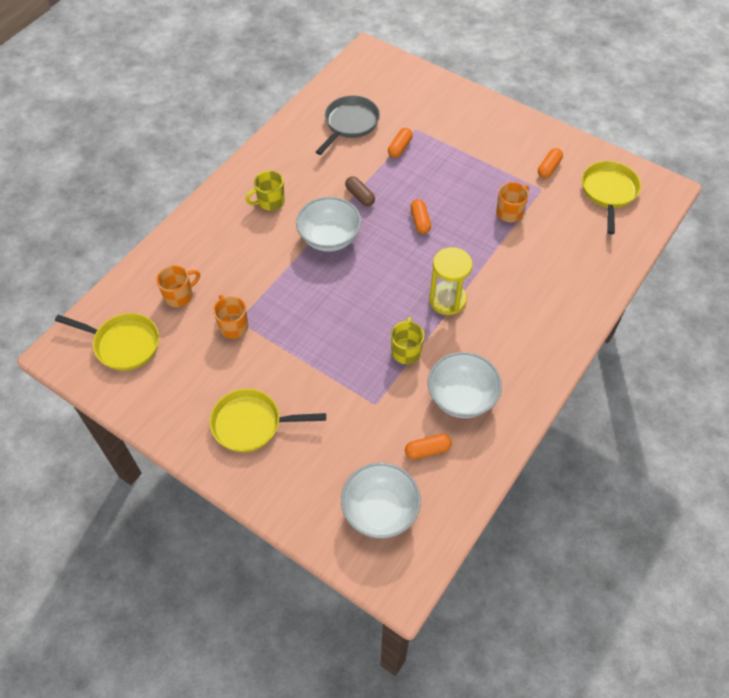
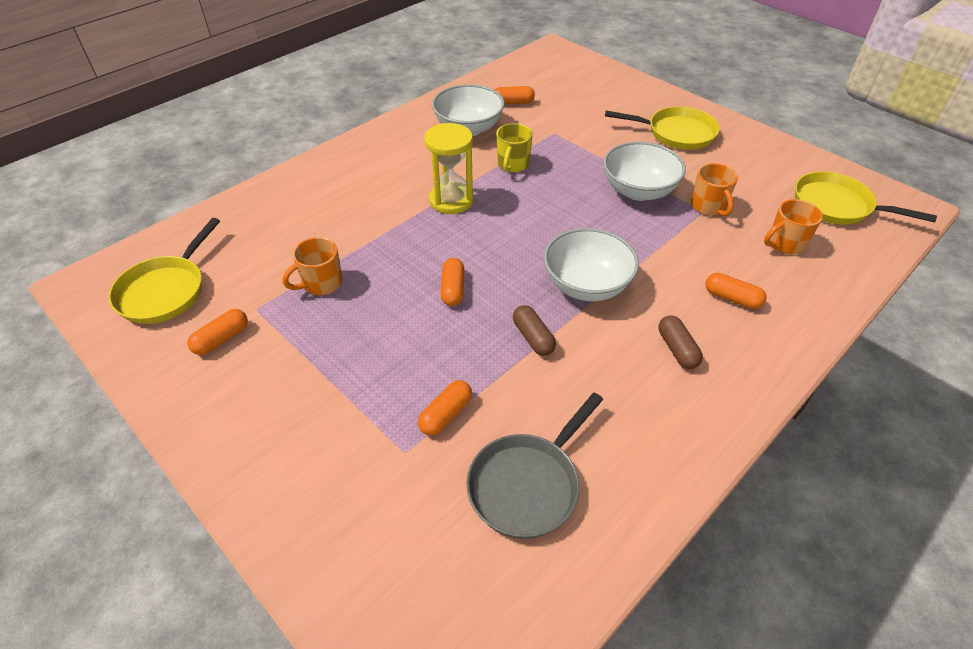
camera: 170 degrees left, 10 degrees down
yellow mug [245,171,285,211] -> brown capsule [659,315,703,369]
white bowl [341,463,421,539] -> white bowl moved to [603,142,686,201]
none -> orange capsule [706,273,767,309]

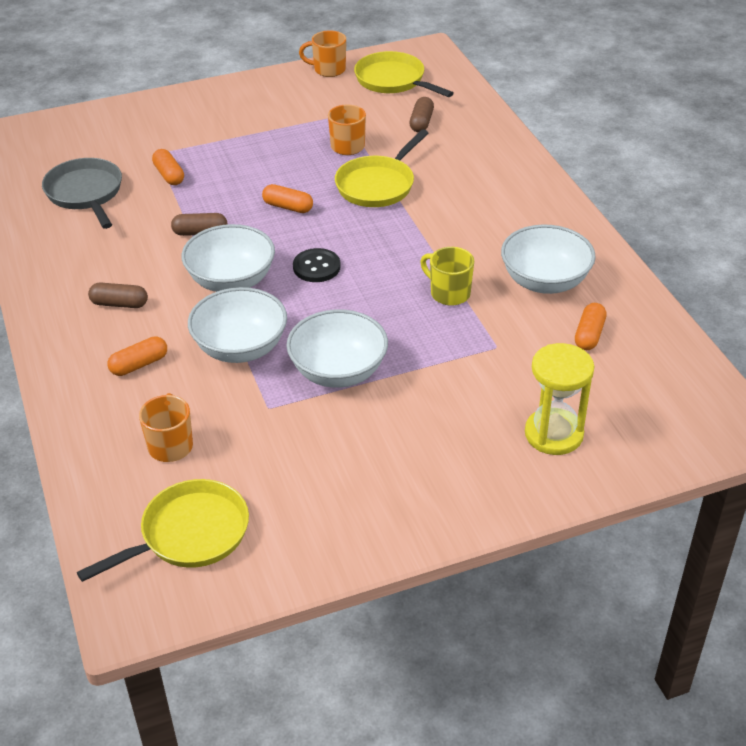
camera: 115 degrees right, 5 degrees down
orange capsule [187,309,248,355] -> none
yellow hourglass [424,123,474,214] -> yellow hourglass moved to [525,343,594,455]
yellow pan [605,106,720,150] -> yellow pan moved to [335,129,428,207]
orange mug [691,163,738,216] -> orange mug moved to [299,30,346,77]
none -> white bowl [188,287,287,363]
none -> black button [293,248,341,282]
none -> brown capsule [409,97,434,132]

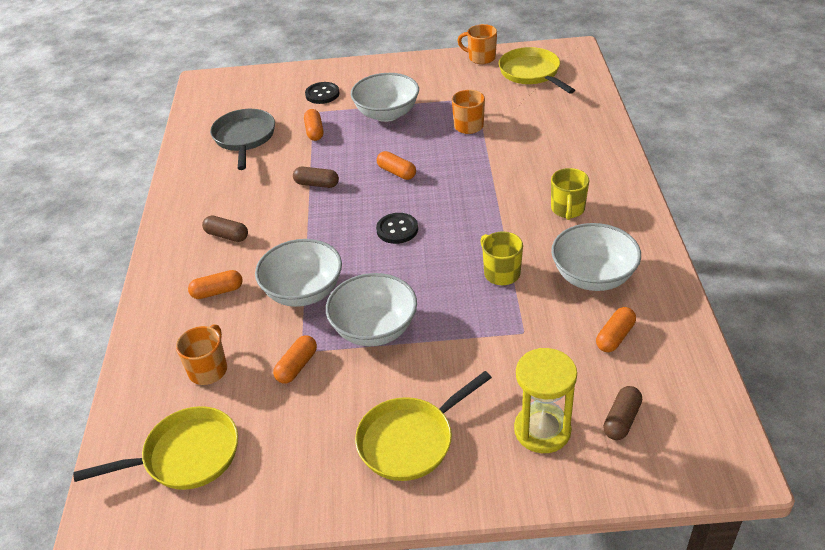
camera: 20 degrees right, 0 degrees up
white bowl [182,224,275,292] -> white bowl moved to [351,73,419,122]
yellow pan [335,129,428,207] -> yellow pan moved to [355,371,492,481]
brown capsule [409,97,434,132] -> brown capsule moved to [603,386,642,440]
none -> orange capsule [273,335,317,383]
none -> black button [305,82,340,104]
none -> yellow mug [551,168,590,220]

